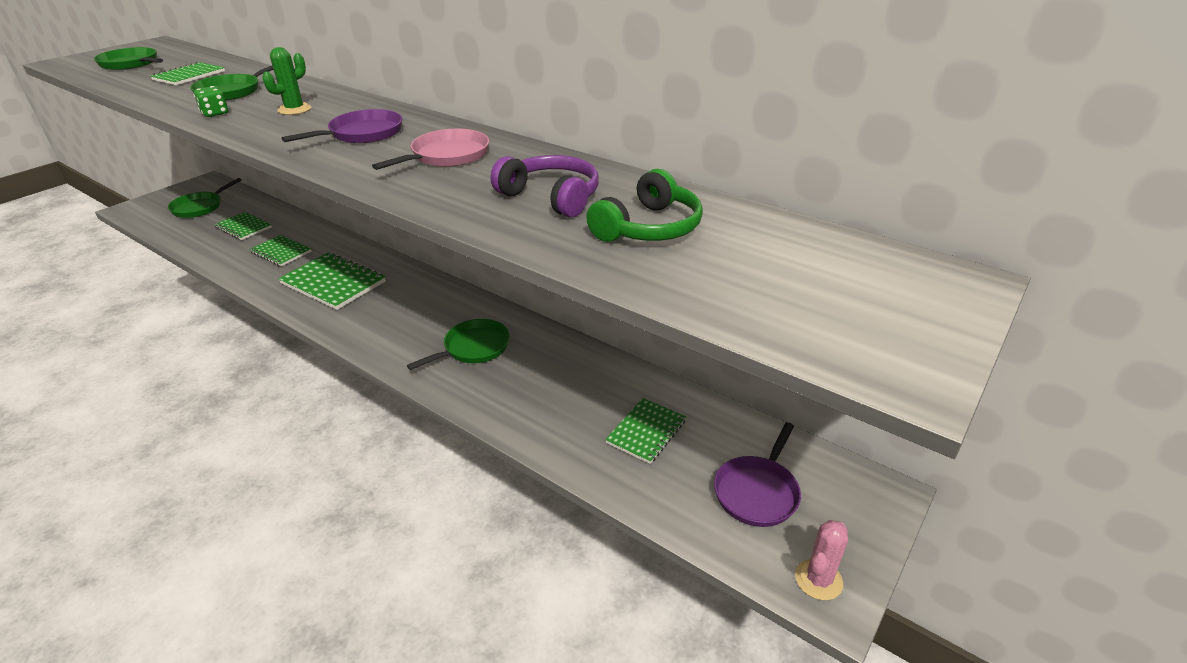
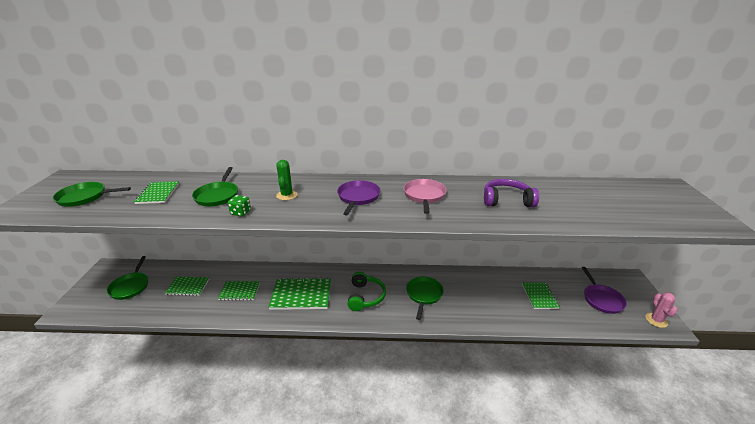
camera: 35 degrees left, 5 degrees down
green headphones [586,169,703,242] -> green headphones moved to [348,272,386,311]

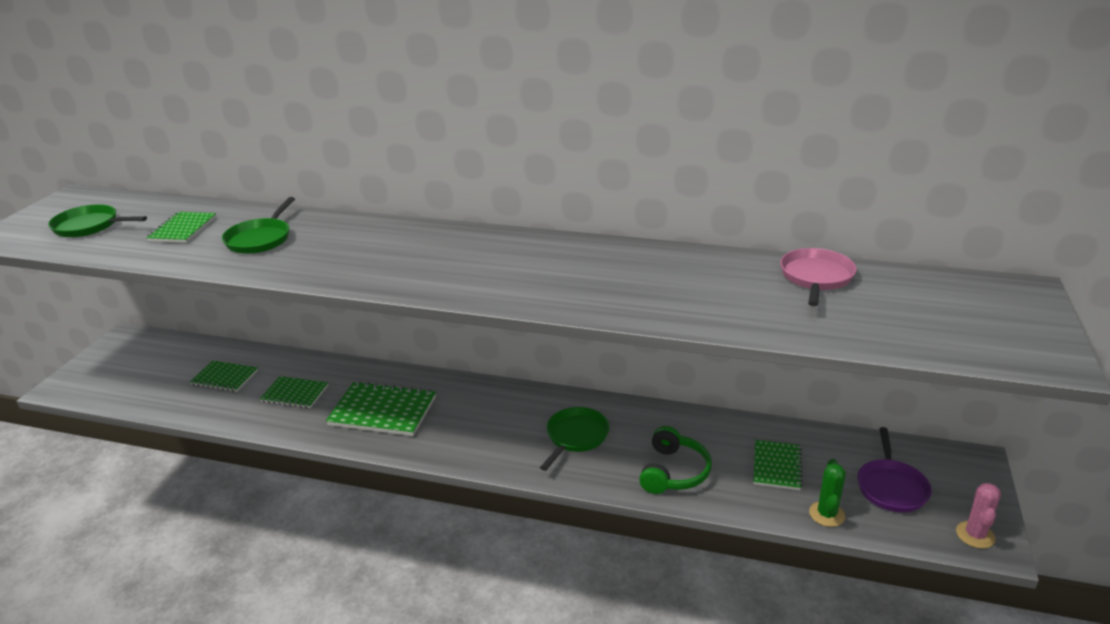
camera: 15 degrees right, 0 degrees up
green pan [107,256,148,300] -> none
green dice [228,195,251,217] -> none
green cactus [276,160,297,200] -> green cactus moved to [809,459,846,527]
purple pan [337,180,380,215] -> none
green headphones [348,272,386,311] -> green headphones moved to [639,426,712,494]
pink pan [404,179,447,214] -> pink pan moved to [780,248,857,306]
purple headphones [484,179,539,207] -> none

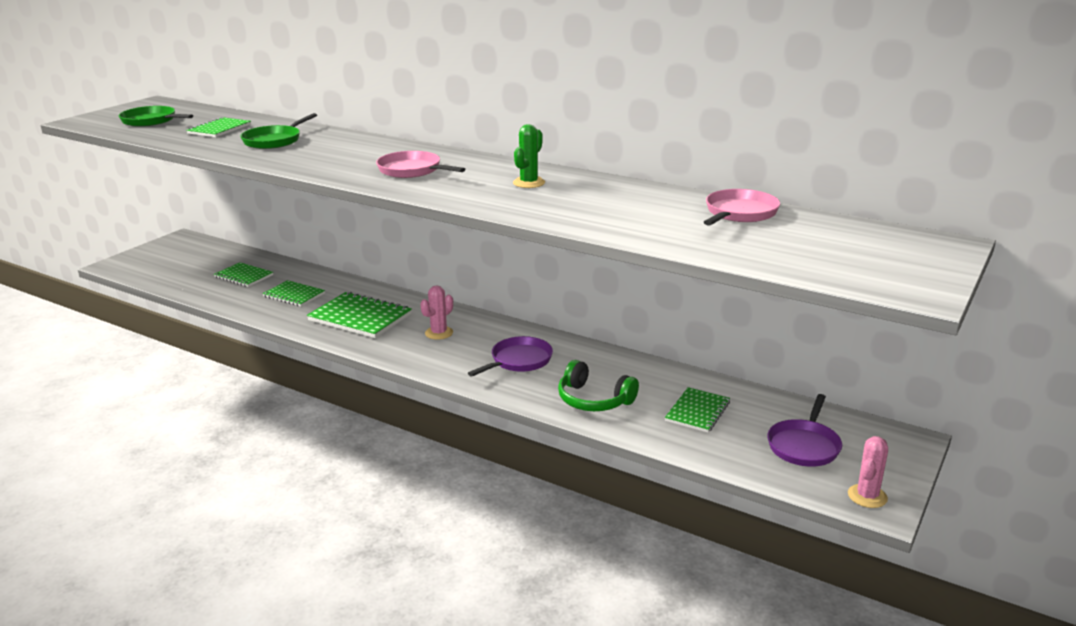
camera: 15 degrees right, 5 degrees down
green pan [540,407,610,471] -> purple pan [468,336,553,377]
green headphones [639,426,712,494] -> green headphones turned 90 degrees clockwise [558,360,639,411]
green cactus [809,459,846,527] -> green cactus moved to [513,124,545,188]
none -> pink pan [376,151,465,178]
none -> pink cactus [420,285,453,340]

